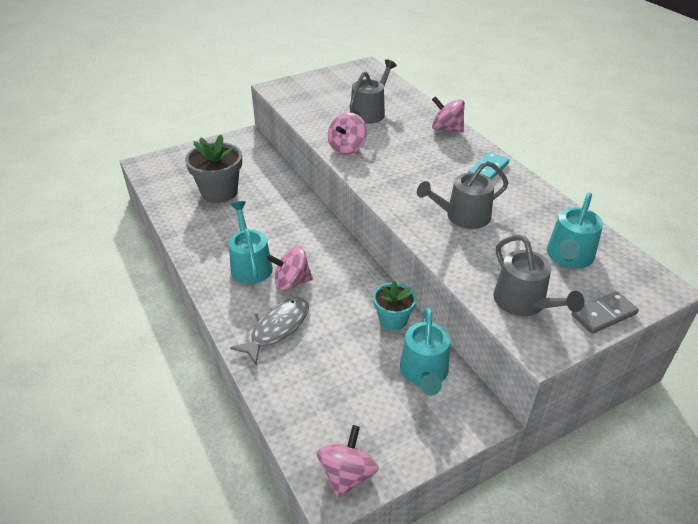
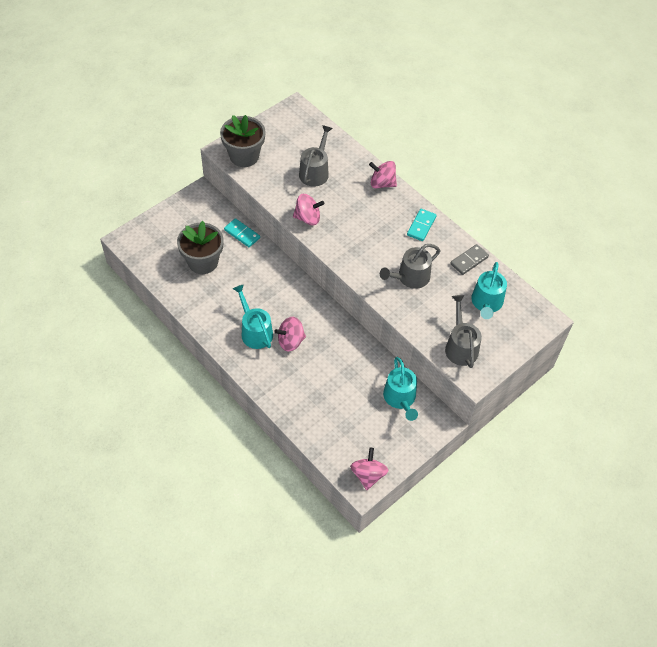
camera: 15 degrees left, 15 degrees up
grey fish [230,298,309,365] -> none
pink spinning top [328,112,367,155] -> pink spinning top turned 105 degrees counterclockwise [293,194,324,225]
turquoise flower pot [373,281,416,331] -> none
grey watering can [493,235,584,316] -> grey watering can turned 150 degrees counterclockwise [445,295,482,368]
grey domino [571,291,639,334] -> grey domino moved to [450,244,489,275]
none -> grey flower pot [220,115,266,167]
none -> turquoise domino [224,218,260,247]

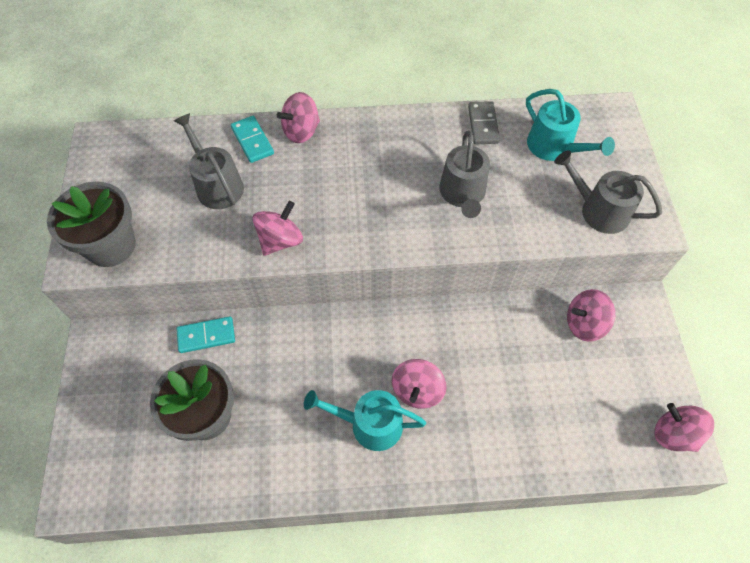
camera: 50 degrees left, 5 degrees up
turquoise watering can [383,357,418,421] -> pink spinning top [567,289,615,342]
turquoise domino [407,209,437,241] -> turquoise domino moved to [231,116,274,163]

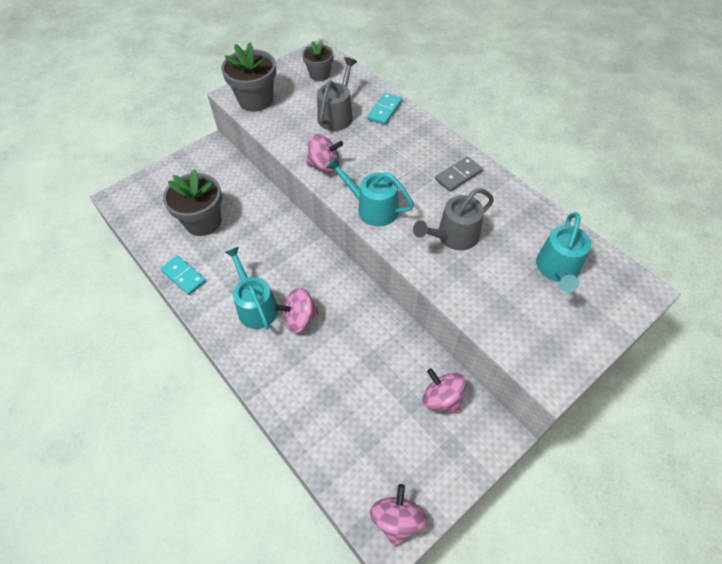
camera: 55 degrees right, 5 degrees down
turquoise domino [177,316,235,353] -> turquoise domino moved to [160,255,206,295]
pink spinning top [277,92,320,143] -> none
grey domino [468,101,500,144] -> grey domino moved to [435,157,483,192]
grey watering can [554,150,662,234] -> none
none -> grey flower pot [302,40,334,81]
none -> turquoise watering can [326,157,414,226]

